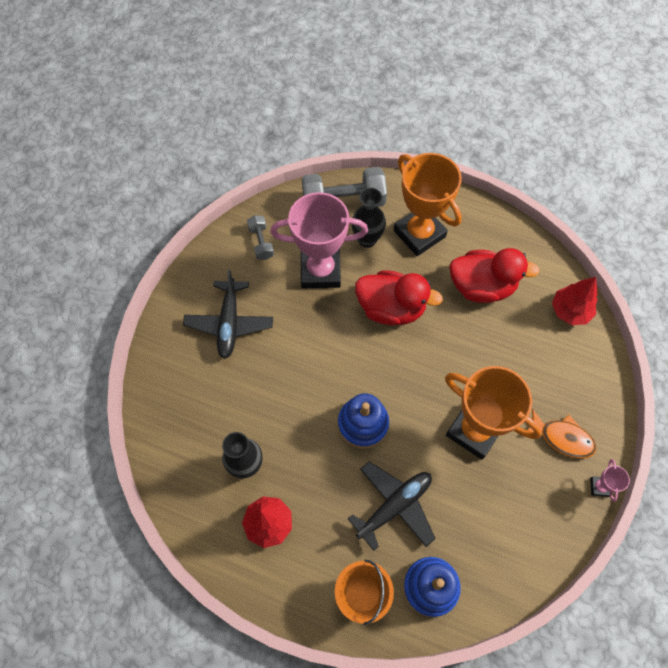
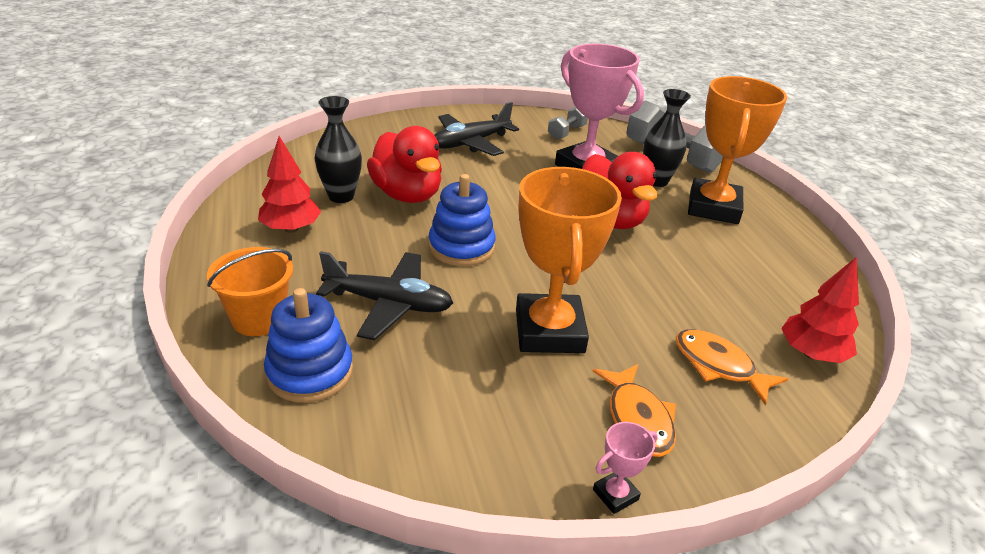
camera: 50 degrees right, 30 degrees down
red duck [449,248,540,303] -> red duck moved to [367,126,442,203]
none -> orange fish [676,329,788,405]

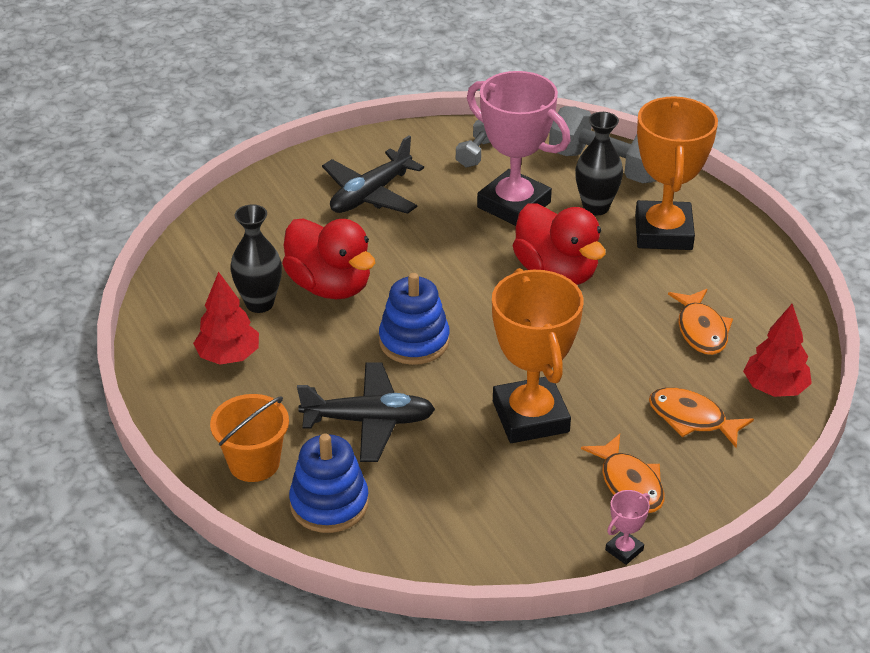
camera: 10 degrees left, 5 degrees up
none -> orange fish [668,289,733,355]

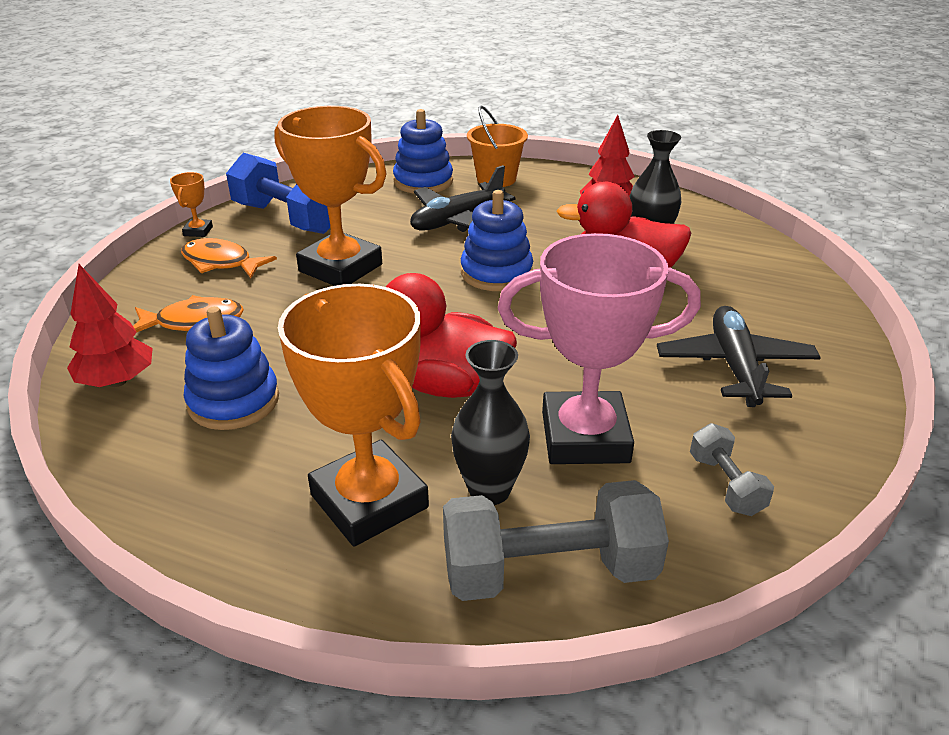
camera: 140 degrees right, 5 degrees down
pink trophy [605,490,650,565] -> orange trophy [170,172,213,237]
orange fish [668,289,733,355] -> blue stacking toy [184,306,279,430]
none -> blue dumbbell [226,153,330,234]

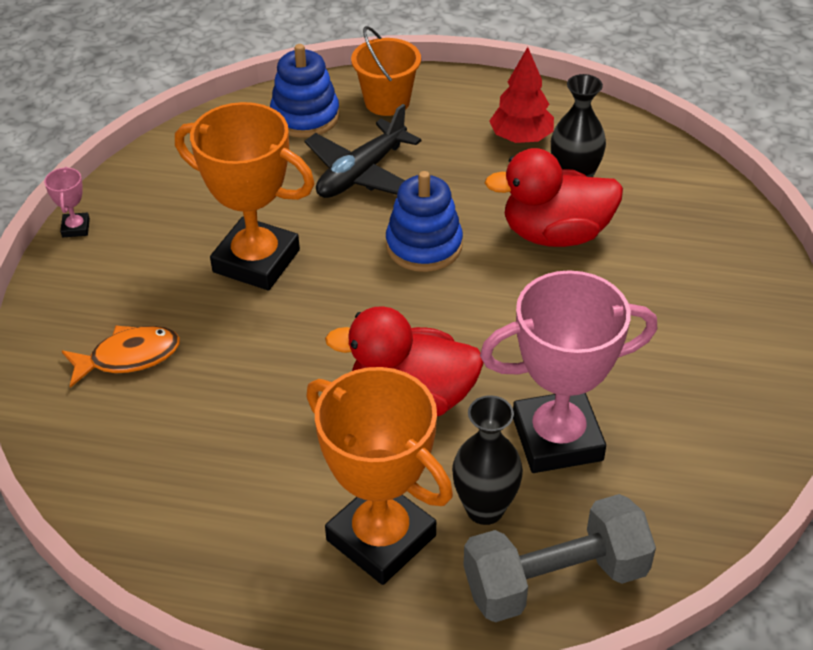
camera: 10 degrees left, 10 degrees up
red tree [67,264,153,387] -> none
orange trophy [170,172,213,237] -> pink trophy [44,167,90,237]
orange fish [181,238,277,278] -> none
blue stacking toy [184,306,279,430] -> none
blue dumbbell [226,153,330,234] -> none
black plane [657,306,821,407] -> none
grey dumbbell [690,423,774,516] -> none

